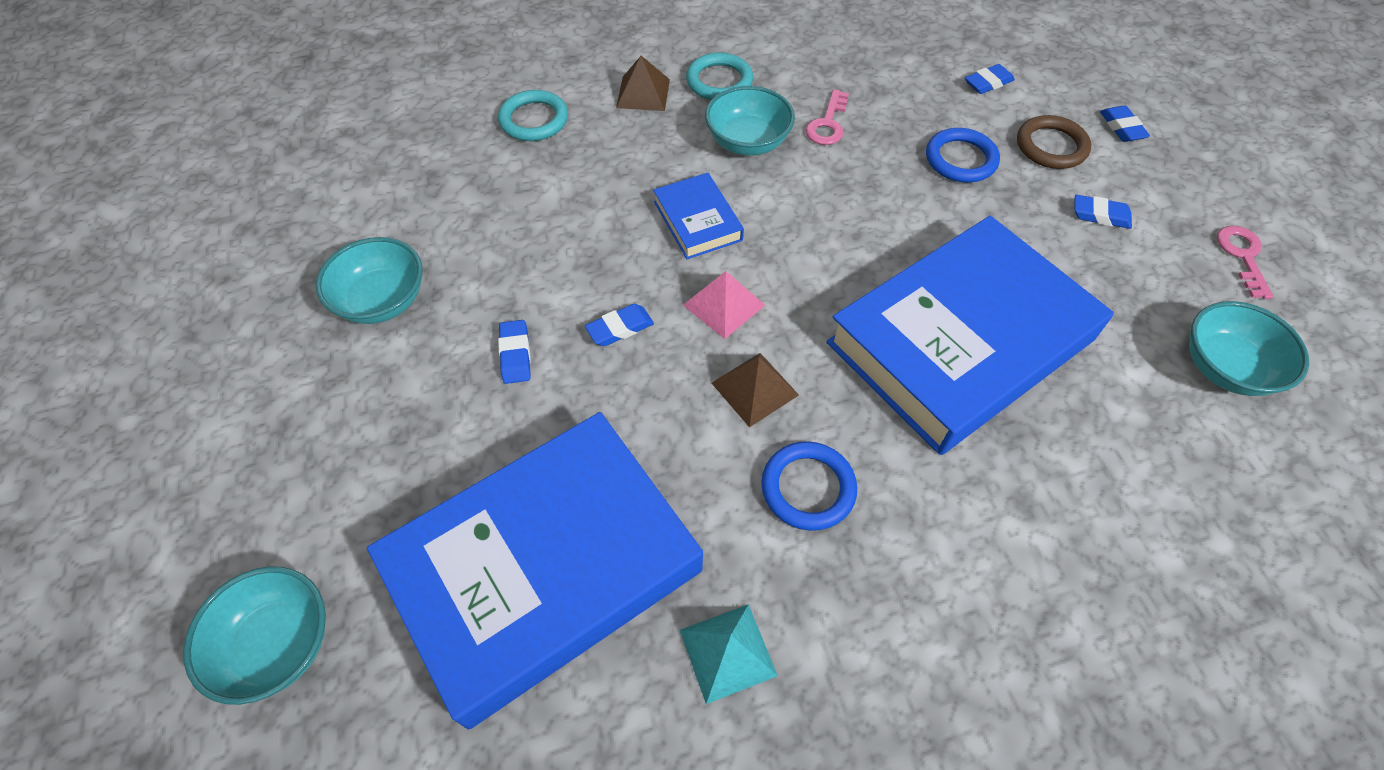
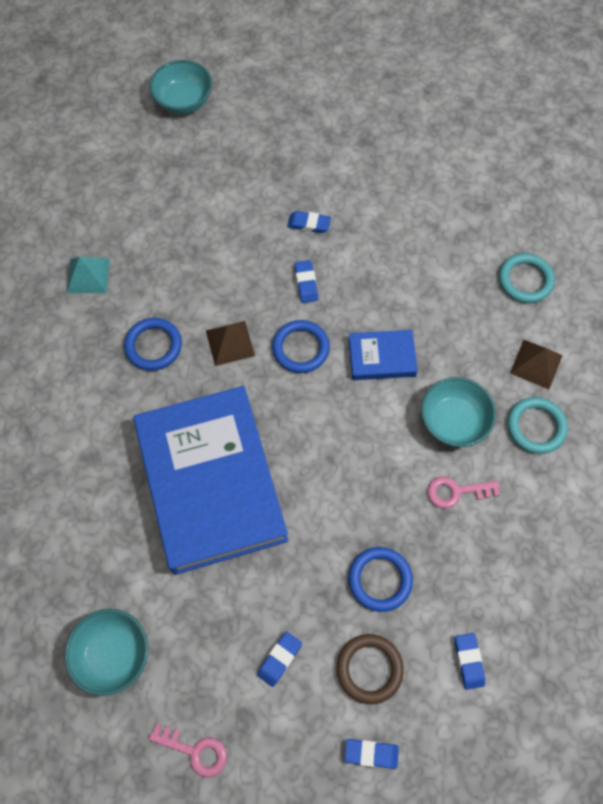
camera: 110 degrees right, 10 degrees up
turquoise bowl [316,237,423,324] -> none
blue book [367,412,703,729] -> none
pink pyramid [683,271,765,339] -> blue ring [272,320,330,373]
pink key [805,89,849,145] -> pink key turned 45 degrees counterclockwise [428,476,500,509]

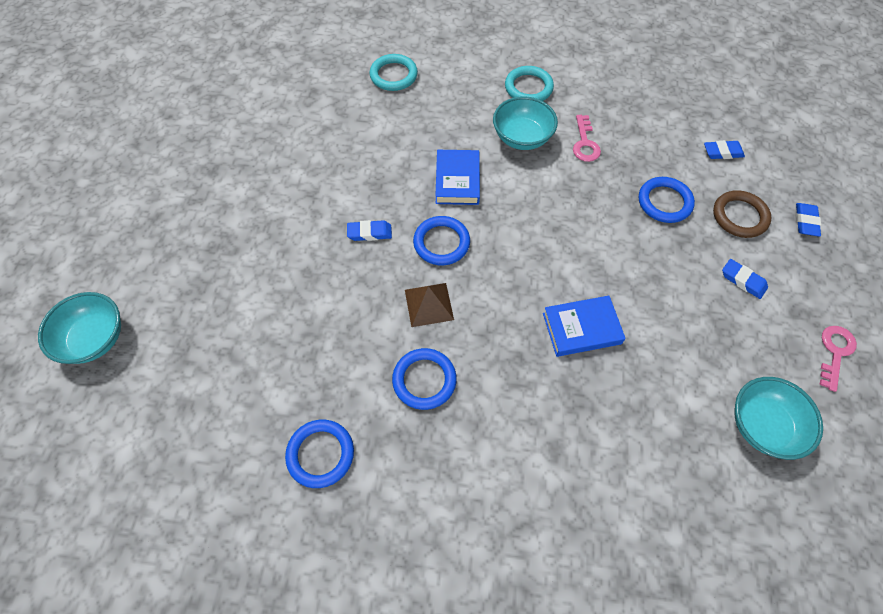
camera: 85 degrees left, 5 degrees down
turquoise pyramid [67,257,110,293] -> blue ring [285,420,354,488]
blue book [133,386,288,575] -> blue book [543,296,626,357], size x0.43
blue eraser [287,211,331,233] -> none
brown pyramid [510,340,563,389] -> none

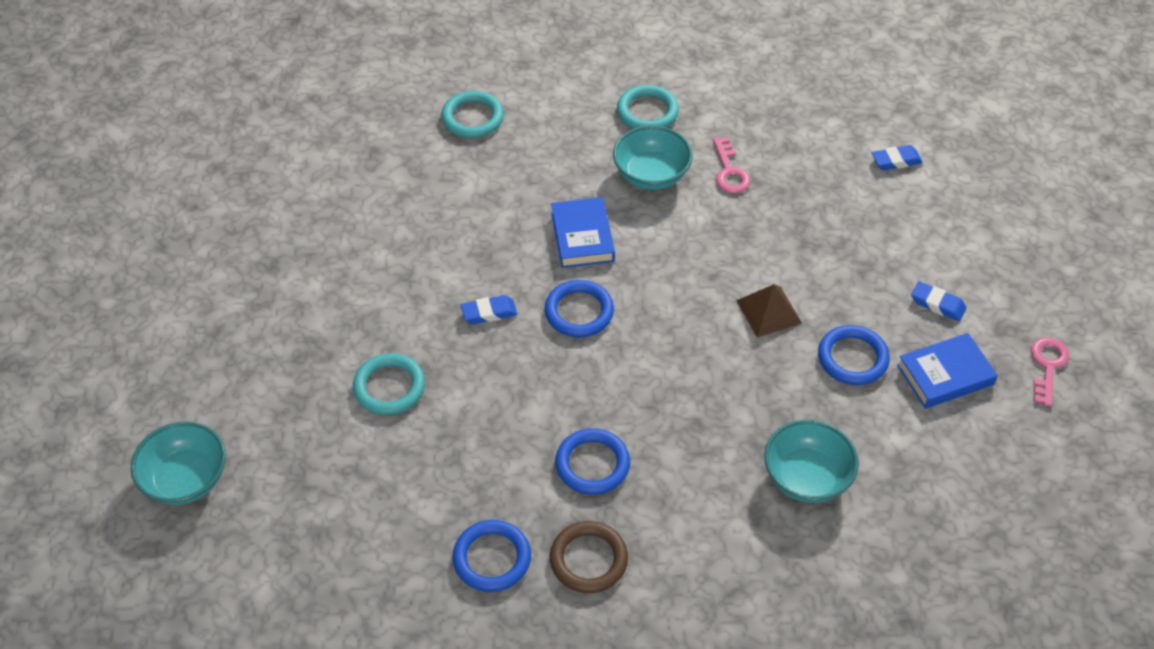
camera: 10 degrees left, 10 degrees down
brown pyramid [405,283,454,327] -> brown pyramid moved to [736,284,802,337]
blue book [543,296,626,357] -> blue book moved to [897,333,998,409]
blue ring [639,177,695,223] -> blue ring moved to [818,325,890,385]
brown ring [713,190,771,238] -> brown ring moved to [550,521,628,593]
turquoise bowl [734,377,823,460] -> turquoise bowl moved to [764,420,859,503]
blue eraser [796,203,821,236] -> none
none -> turquoise ring [353,353,425,415]

